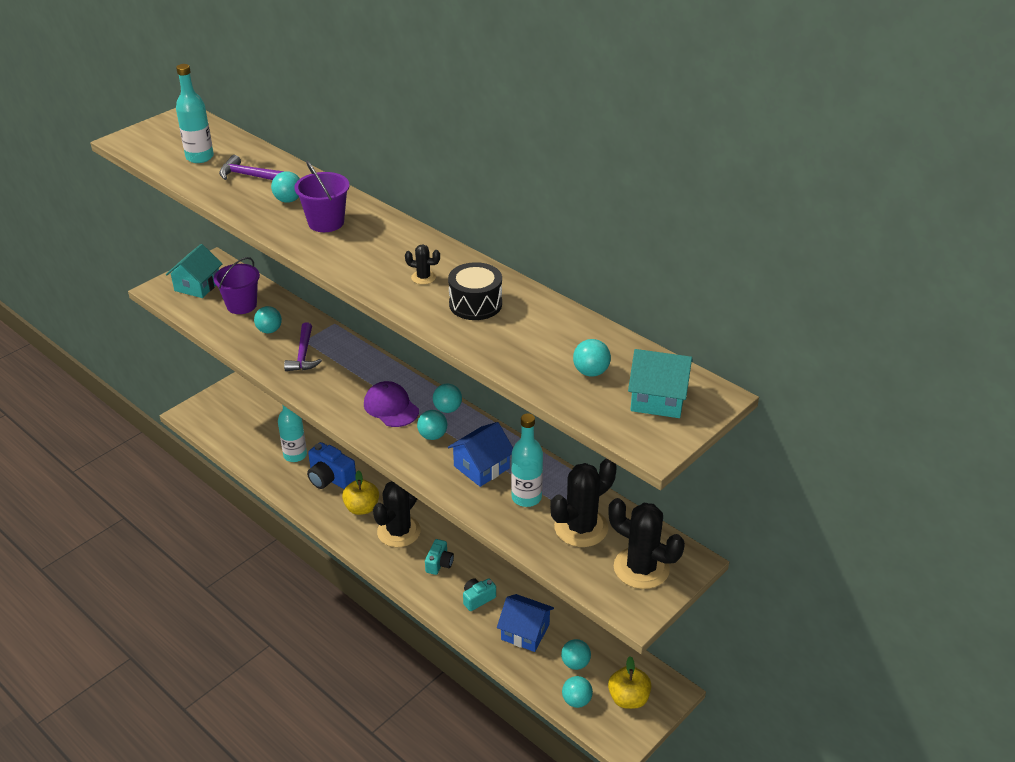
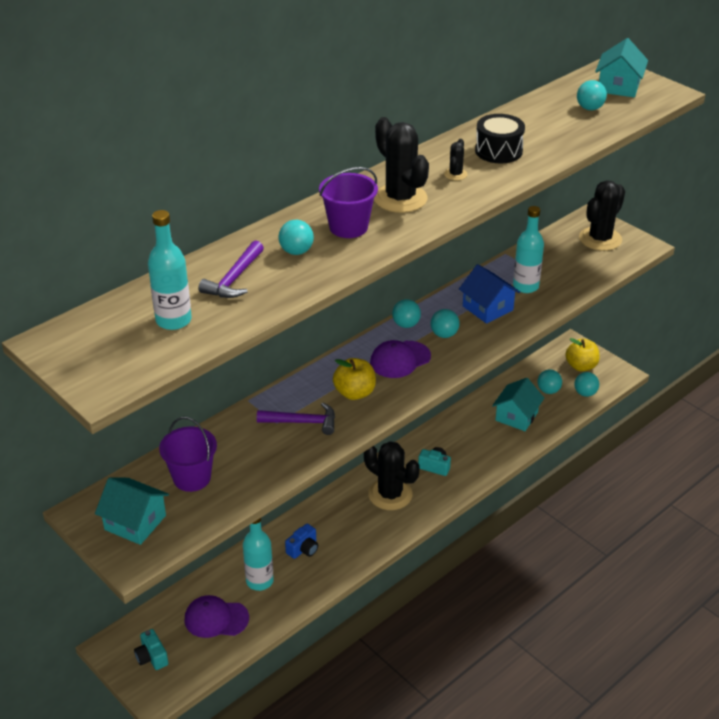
camera: 85 degrees left, 0 degrees up
turquoise ball [254,306,282,333] -> none
blue camera [307,442,356,489] -> blue camera [285,524,318,559], size x0.62
yellow apple [342,470,379,515] -> yellow apple moved to [333,358,376,400]
turquoise camera [463,578,496,611] -> turquoise camera moved to [134,629,168,670]
blue house [497,594,554,652] -> turquoise house [492,378,544,431]
black cactus [550,458,617,547] -> black cactus moved to [374,117,429,213]
none -> purple cap [184,595,249,638]

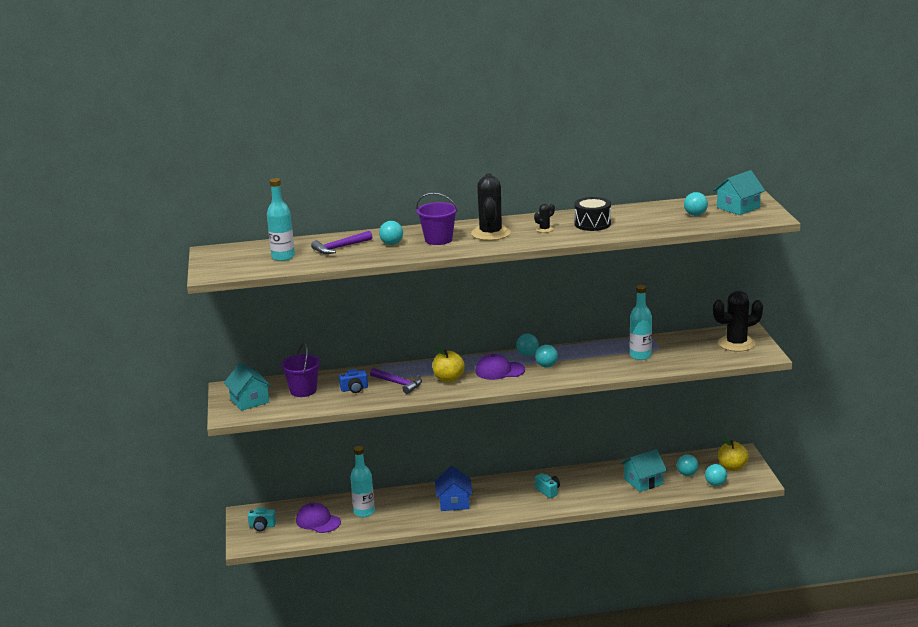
camera: 35 degrees right, 15 degrees down
turquoise camera [134,629,168,670] -> turquoise camera turned 90 degrees counterclockwise [248,507,276,531]
blue camera [285,524,318,559] -> blue camera moved to [339,369,368,393]
black cactus [364,441,420,510] -> none
blue house [459,264,520,324] -> blue house moved to [435,466,473,511]

